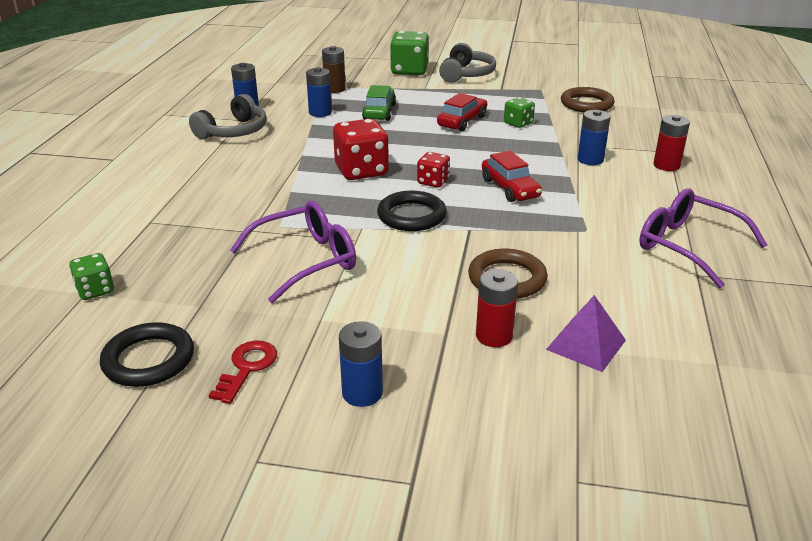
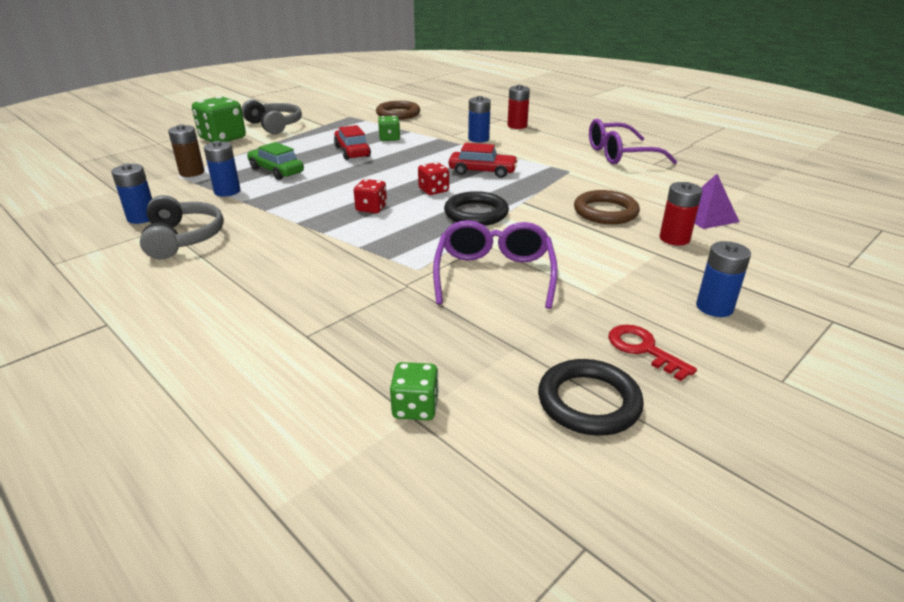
camera: 55 degrees left, 0 degrees up
red dice [333,119,389,180] -> red dice [354,179,387,213], size x0.56

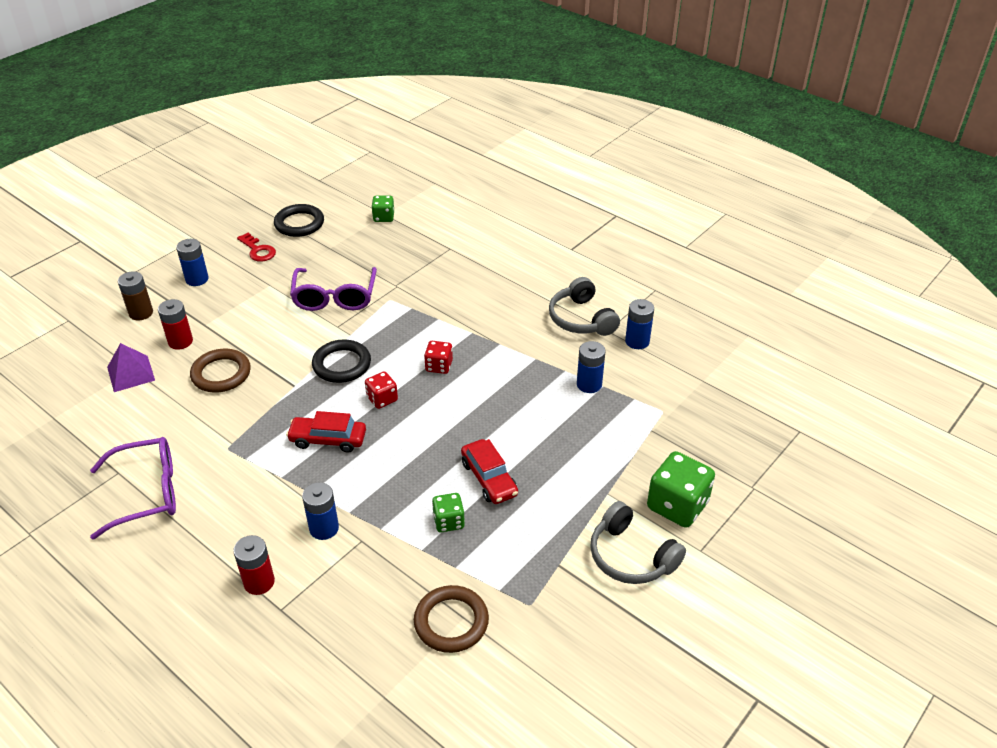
camera: 175 degrees right, 10 degrees up
brown battery [168,125,204,177] -> brown battery moved to [118,271,153,321]
green car [247,142,304,180] -> none

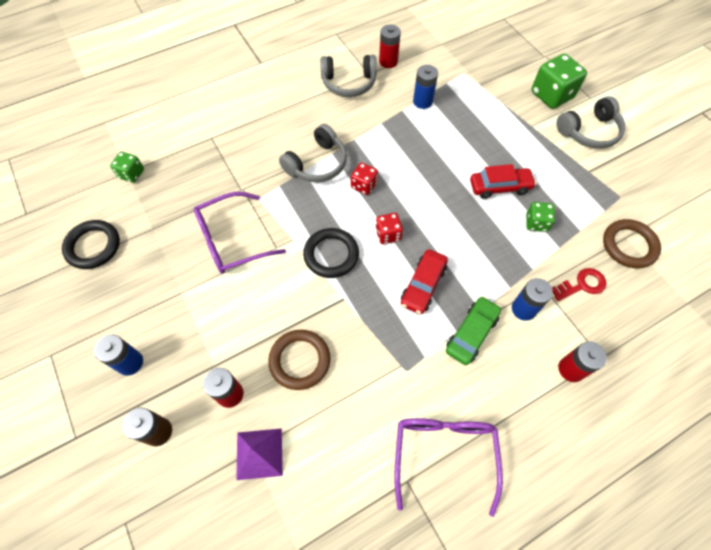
camera: 70 degrees left, 20 degrees up
red key [237,233,276,262] -> red key moved to [552,268,606,301]
purple glasses [290,267,377,311] -> purple glasses turned 135 degrees clockwise [194,192,286,274]
blue battery [625,299,654,349] -> red battery [379,24,401,68]
none -> grey headphones [279,124,347,182]
none -> green car [446,296,501,365]

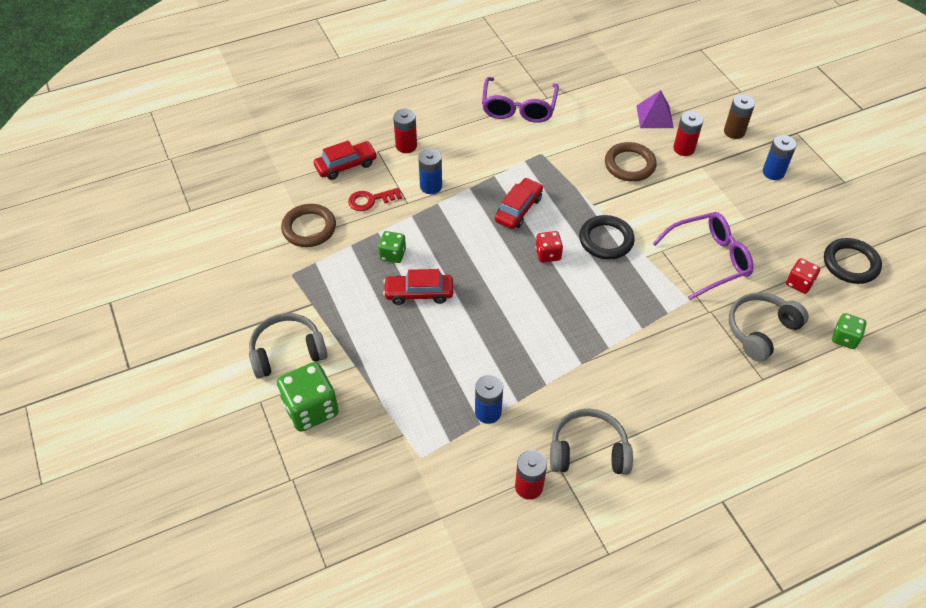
camera: 175 degrees left, 10 degrees down
grey headphones [279,124,347,182] -> grey headphones moved to [729,292,809,362]
red dice [351,163,378,195] -> red dice moved to [786,258,820,294]
green car [446,296,501,365] -> none
none -> red car [314,140,377,180]

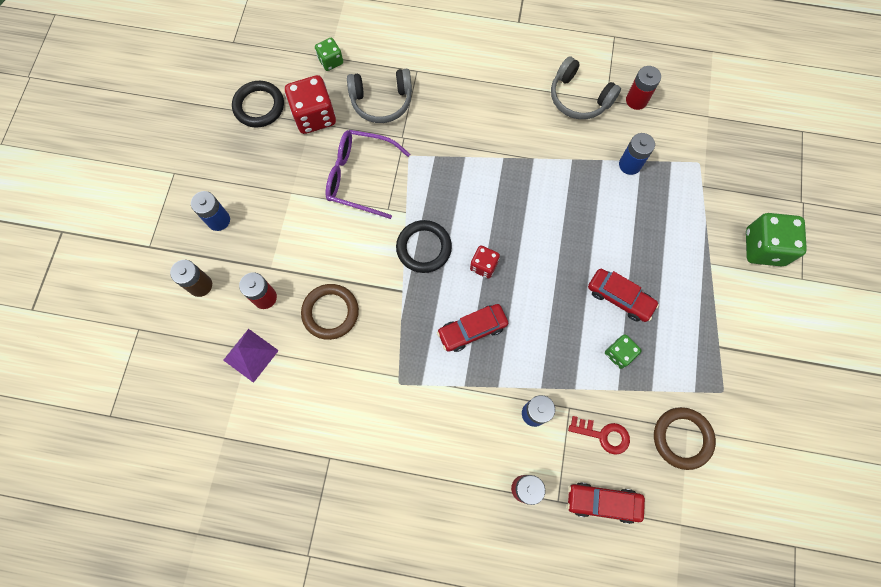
camera: 145 degrees left, 20 degrees up
grey headphones [249,313,328,379] -> none
purple glasses [482,77,559,123] -> none
red dice [786,258,820,294] -> red dice [285,75,336,134], size x1.79

